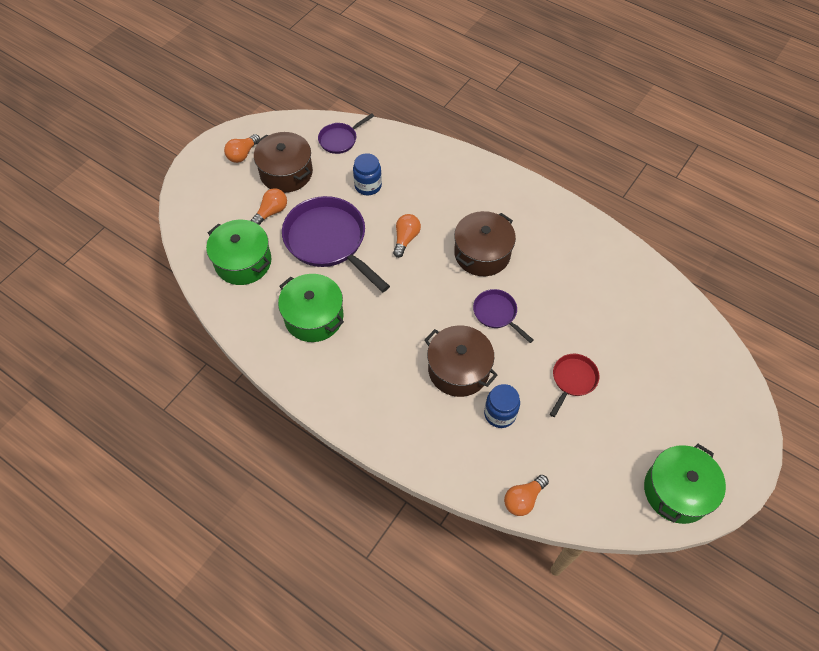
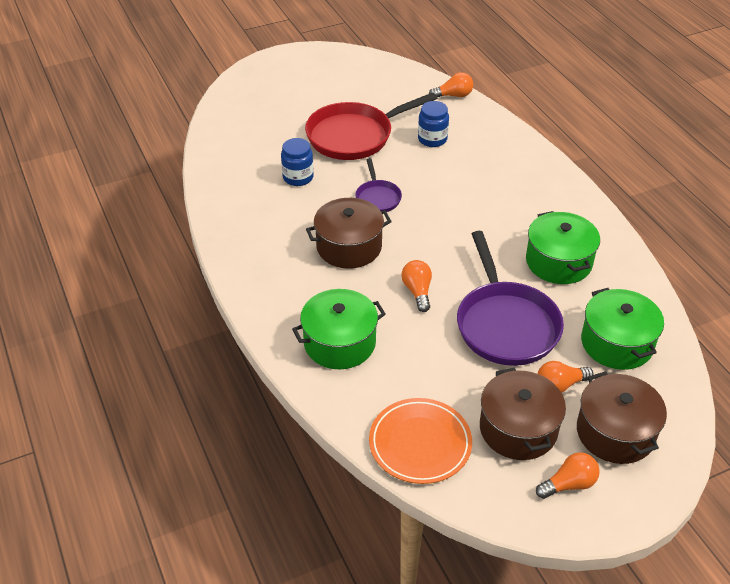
camera: 150 degrees left, 15 degrees down
purple pan [318,113,374,154] -> orange plate [369,398,472,484]
blue jar [353,153,382,195] -> blue jar moved to [281,138,314,186]
orange light bulb [393,214,421,258] -> orange light bulb turned 120 degrees clockwise [401,260,432,312]
brown pot [424,326,497,397] -> brown pot moved to [577,371,667,464]
red pan [550,354,599,417] -> red pan [305,93,437,160], size x1.99
green pot [644,444,726,524] -> green pot moved to [292,289,386,369]

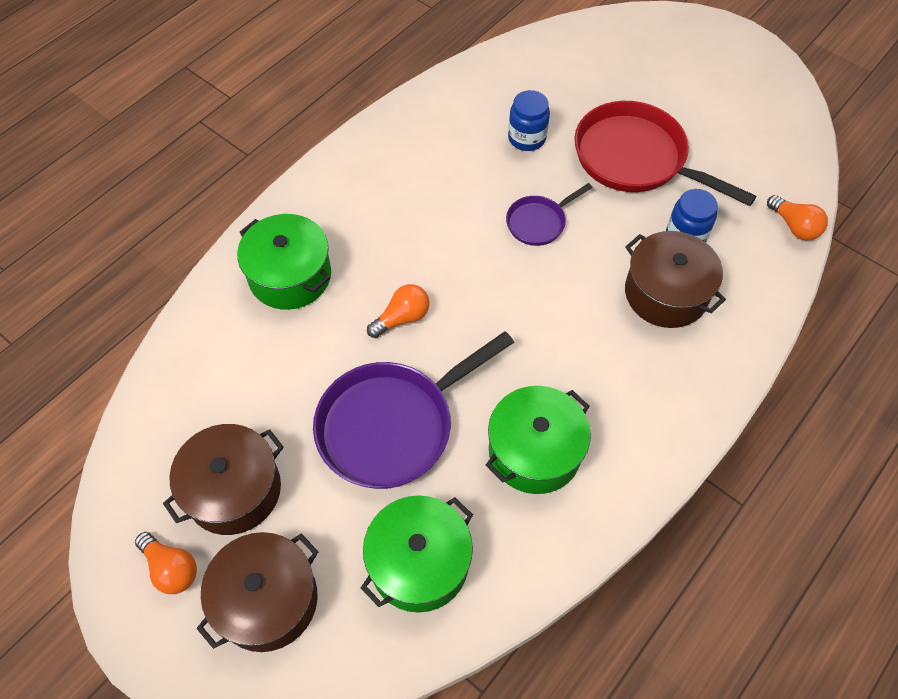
camera: 65 degrees right, 15 degrees up
brown pot [306,198,392,269] -> brown pot moved to [625,231,726,328]
orange plate [369,398,472,484] -> none
orange light bulb [538,361,594,393] -> none

